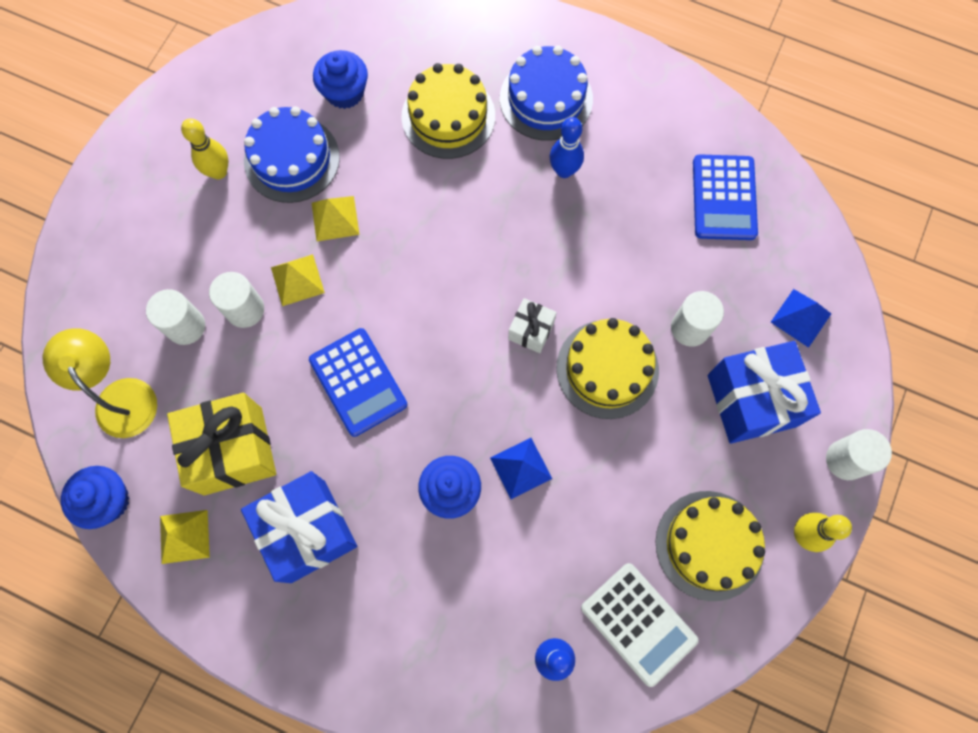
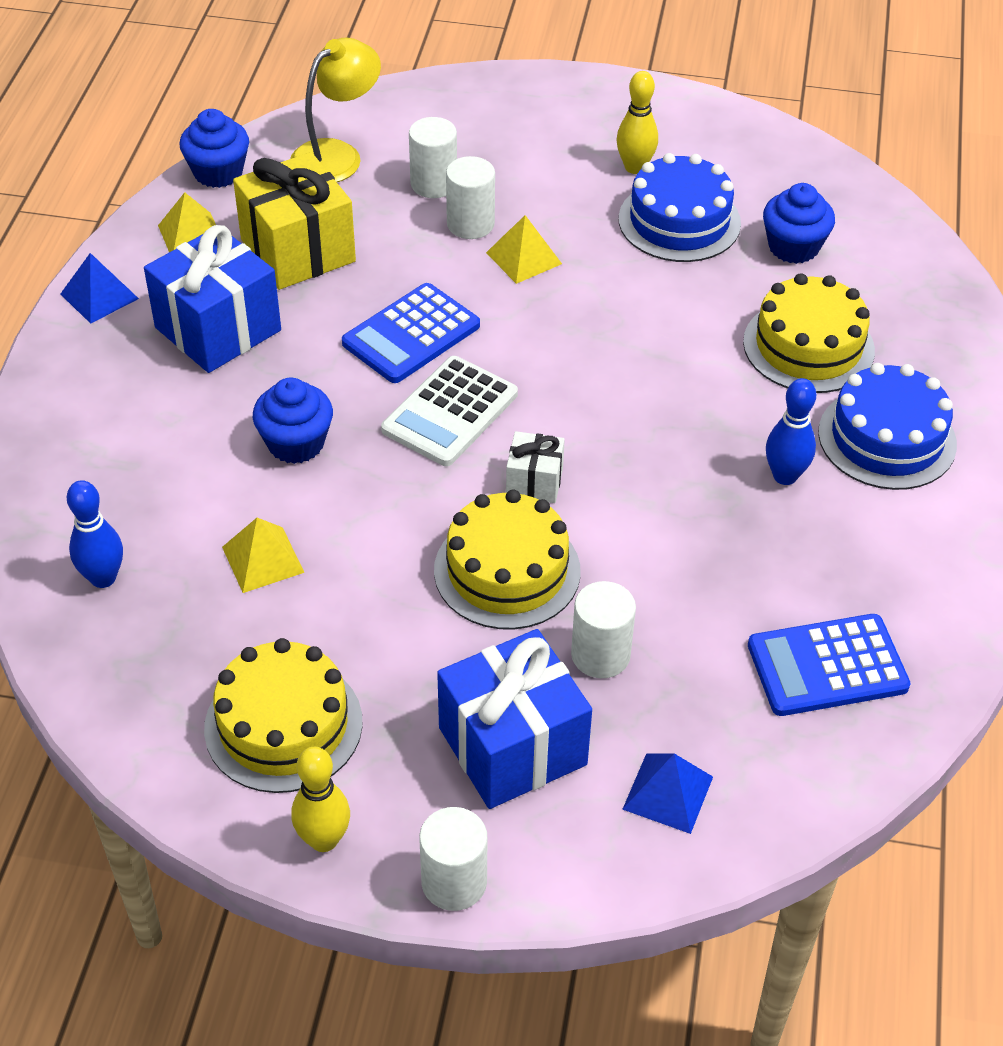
camera: 75 degrees right, 25 degrees down
yellow pyramid [312,196,360,241] -> yellow pyramid moved to [222,518,305,593]
blue pyramid [490,438,552,499] -> blue pyramid moved to [60,253,139,324]
white calculator [581,563,699,687] -> white calculator moved to [381,356,518,466]

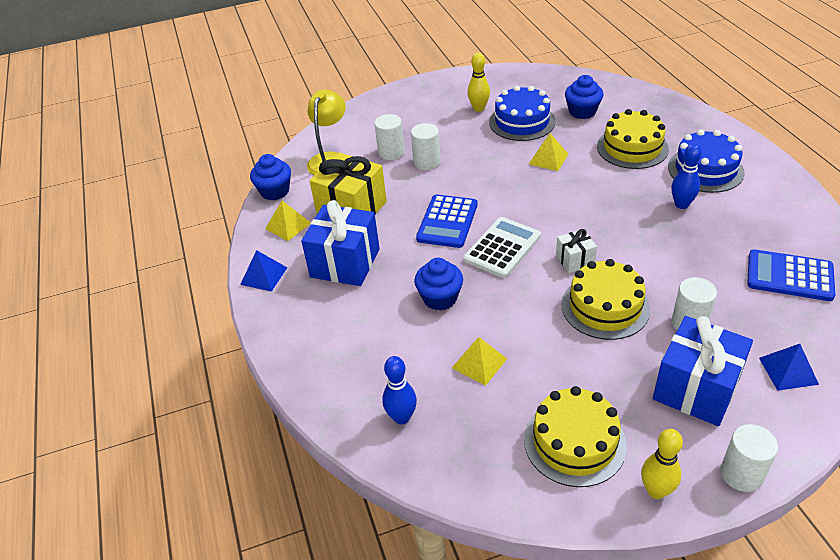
camera: 25 degrees left, 5 degrees down
white calculator [381,356,518,466] -> white calculator turned 150 degrees counterclockwise [464,217,541,278]
yellow pyramid [486,215,562,284] -> yellow pyramid moved to [529,133,568,171]
blue calculator [748,614,911,716] -> blue calculator turned 60 degrees clockwise [747,249,835,301]

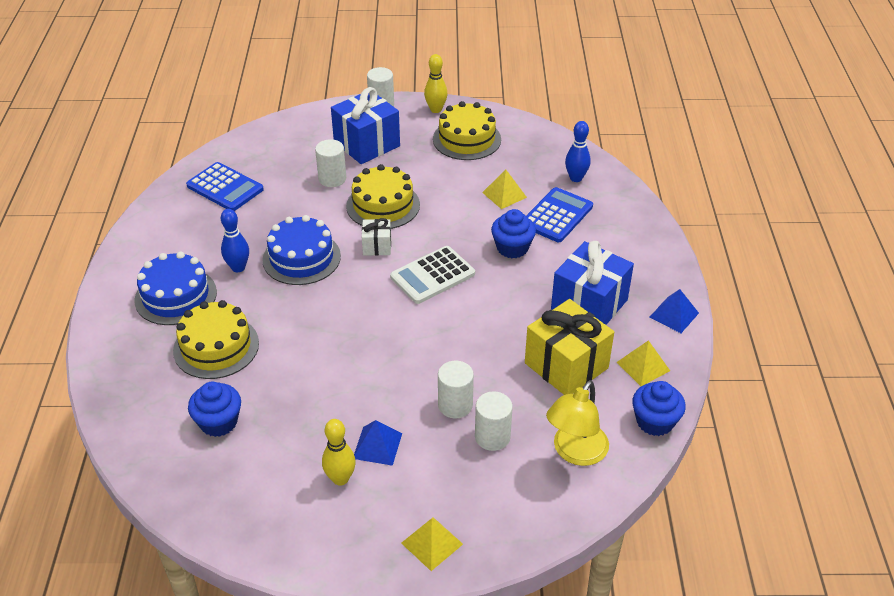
camera: 165 degrees left, 0 degrees up
blue calculator [416,194,478,248] -> blue calculator moved to [526,187,593,242]
blue cake [489,85,556,141] -> blue cake moved to [262,215,341,285]
yellow pyramid [529,133,568,171] -> yellow pyramid moved to [401,517,463,571]
blue pyramid [759,344,819,391] -> blue pyramid moved to [354,420,402,466]

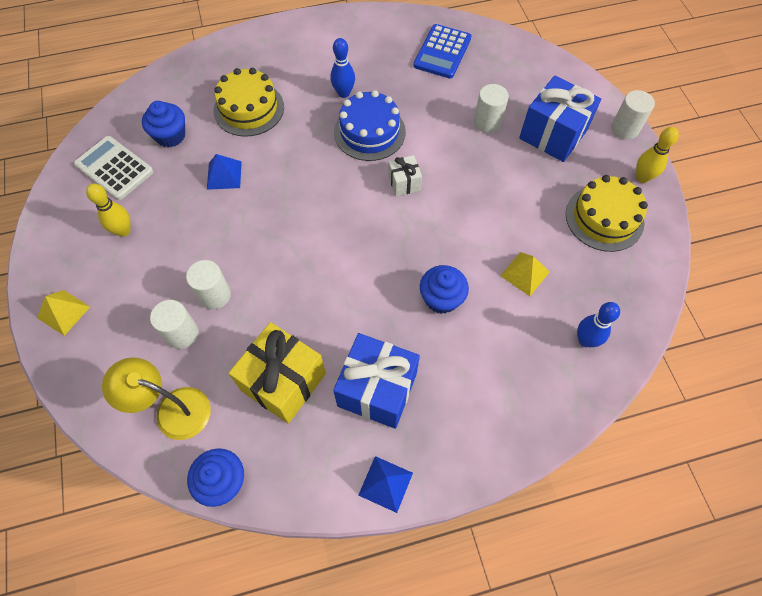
camera: 75 degrees right, 20 degrees up
blue cake [135,251,217,325] -> none
yellow cake [346,164,420,229] -> none
blue pyramid [354,420,402,466] -> blue pyramid moved to [207,154,242,190]
white calculator [390,246,475,304] -> white calculator moved to [74,136,154,200]
blue calculator [526,187,593,242] -> none
yellow pyramid [617,340,670,386] -> none

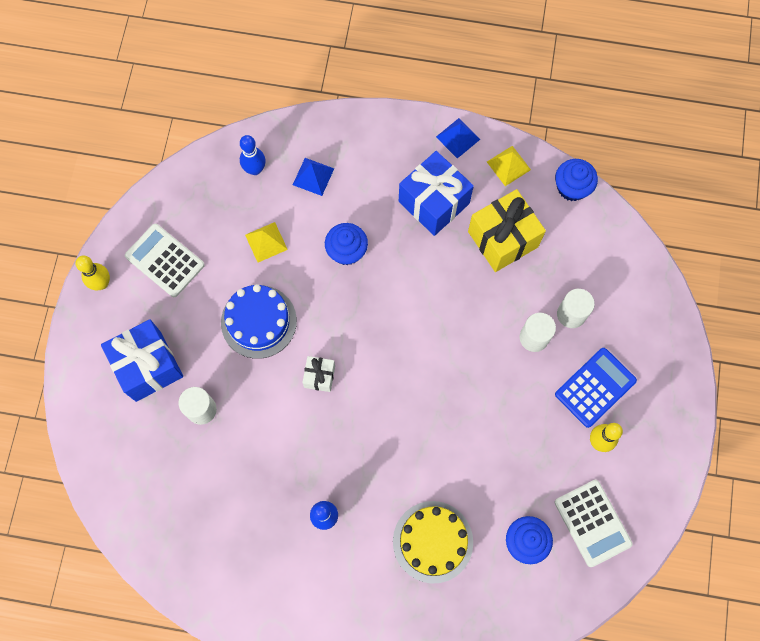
camera: 155 degrees left, 10 degrees up
yellow pyramid [37,290,90,336] -> yellow pyramid moved to [487,146,531,186]
yellow lamp [102,357,211,440] -> none
blue pyramid [207,154,242,190] -> blue pyramid moved to [293,158,334,196]
blue cake [334,90,406,161] -> blue cake moved to [221,284,297,359]
blue calculator [413,24,472,79] -> blue calculator moved to [555,348,637,428]
yellow cake [566,175,648,252] -> white calculator [125,224,204,297]
white cylinder [611,90,655,140] -> none

